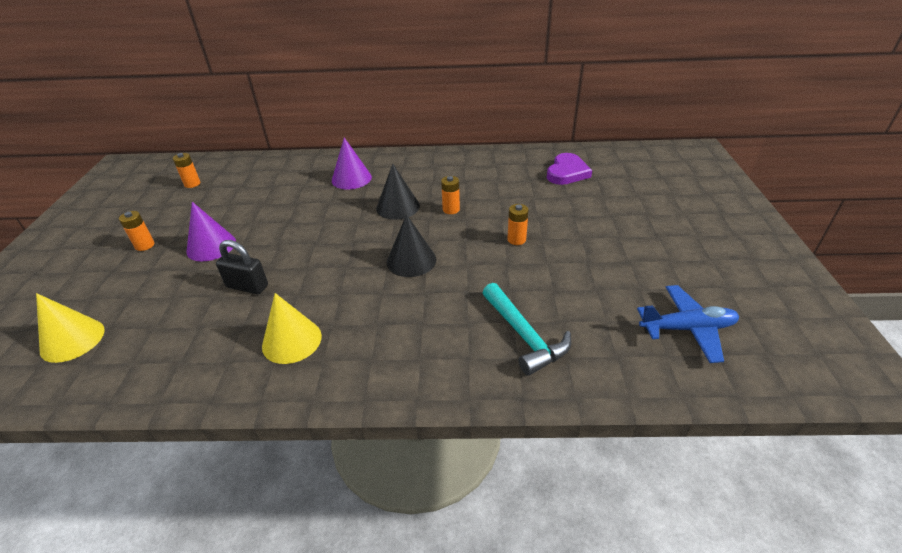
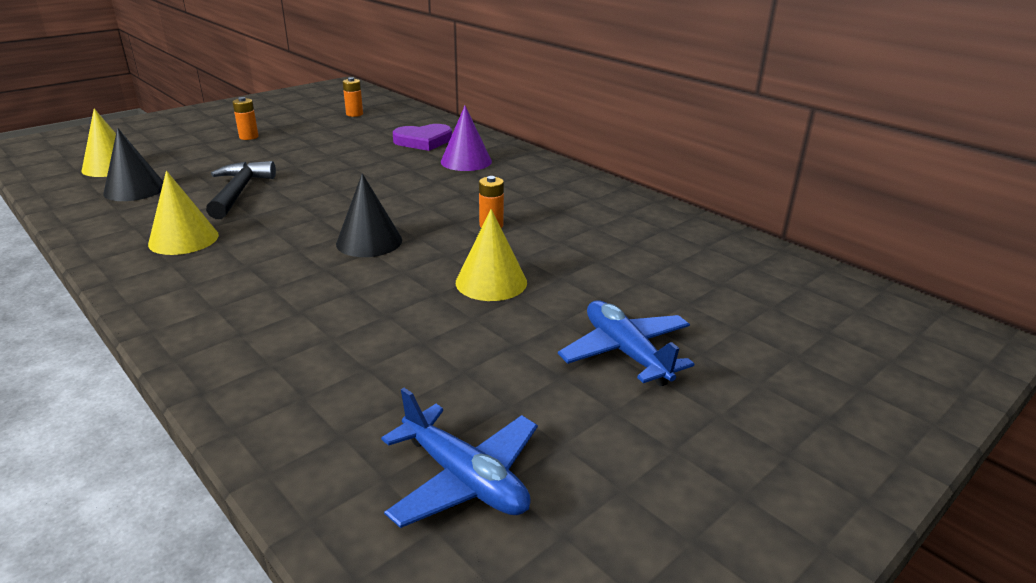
camera: 45 degrees right, 10 degrees down
purple cone [186,202,236,261] -> none
black padlock [216,240,268,294] -> black hammer [206,161,276,219]
black cone [376,164,420,220] -> black cone moved to [103,128,163,201]
turquoise hammer [483,283,571,376] -> none
orange battery [507,204,529,245] -> yellow cone [456,209,527,301]
purple heart [547,153,592,185] -> purple heart moved to [393,124,452,151]
none -> blue plane [558,300,694,386]

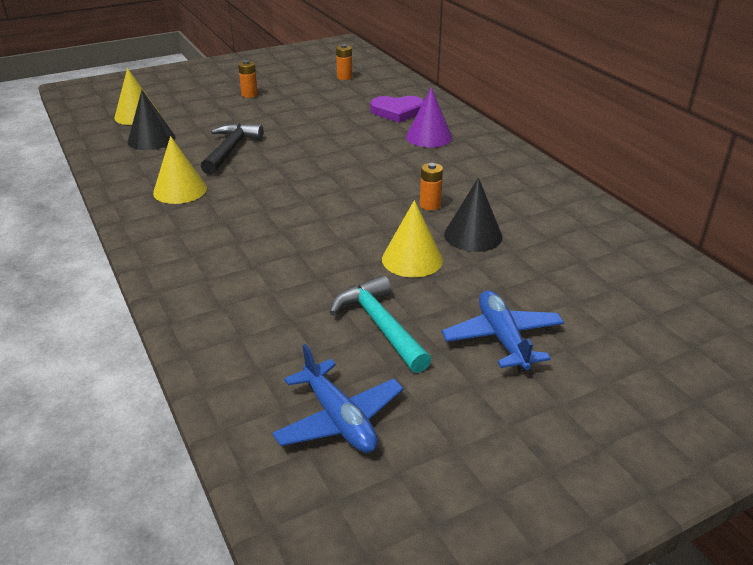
camera: 15 degrees right, 5 degrees up
black cone [336,173,402,257] -> black cone moved to [444,178,503,252]
none -> turquoise hammer [329,275,431,373]

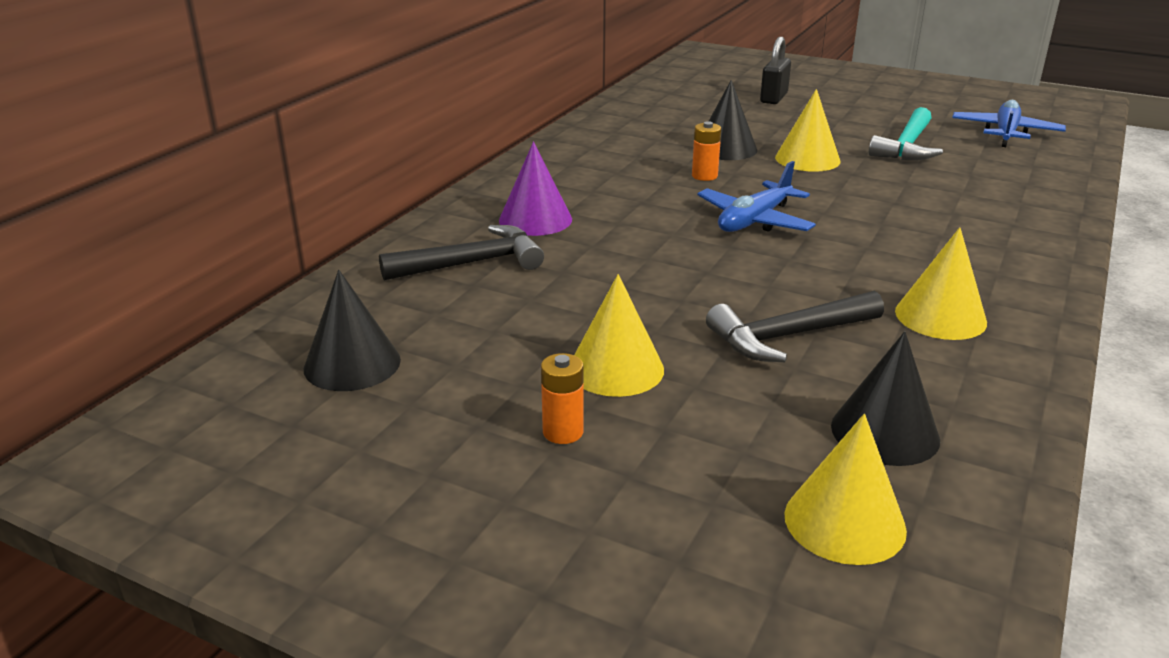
camera: 125 degrees left, 5 degrees down
orange battery [336,44,352,80] -> black cone [303,270,401,391]
purple heart [370,96,424,123] -> black hammer [379,225,544,281]
blue plane [442,290,564,372] -> blue plane moved to [697,161,816,232]
none -> yellow cone [574,274,664,397]
none -> black padlock [760,37,791,104]

